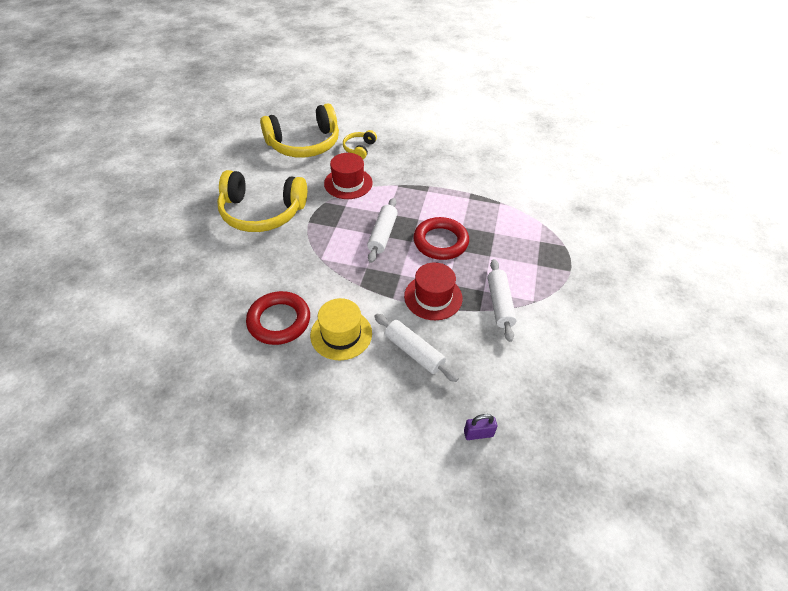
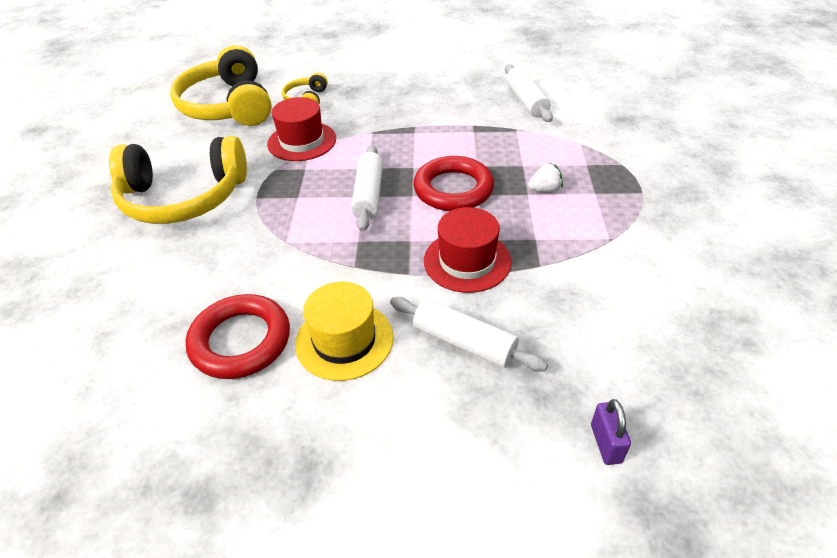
camera: 10 degrees left, 5 degrees down
yellow headphones [260,103,339,158] -> yellow headphones turned 105 degrees clockwise [170,45,272,126]
purple padlock [464,414,497,440] -> purple padlock turned 75 degrees counterclockwise [591,399,631,465]
white rolling pin [488,259,517,342] -> white rolling pin moved to [505,64,553,122]
none -> white strawberry [528,163,563,192]

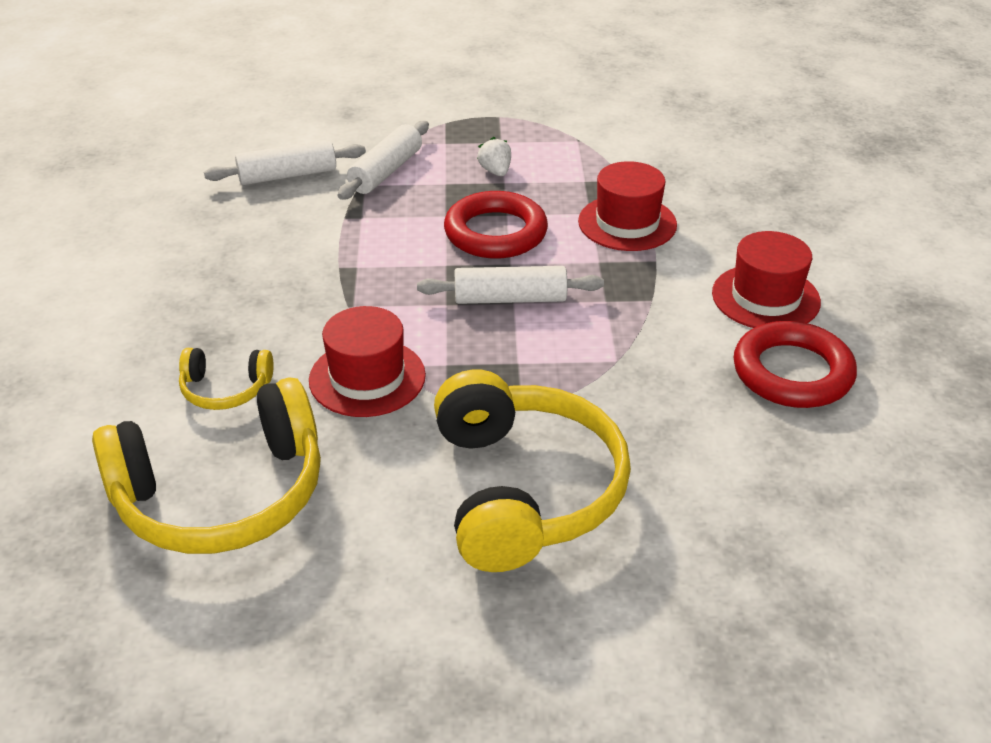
camera: 95 degrees left, 5 degrees down
yellow hat [295,282,394,381] -> red hat [712,231,821,328]
white rolling pin [390,297,548,371] -> white rolling pin moved to [338,121,429,200]
purple padlock [591,399,631,465] -> none

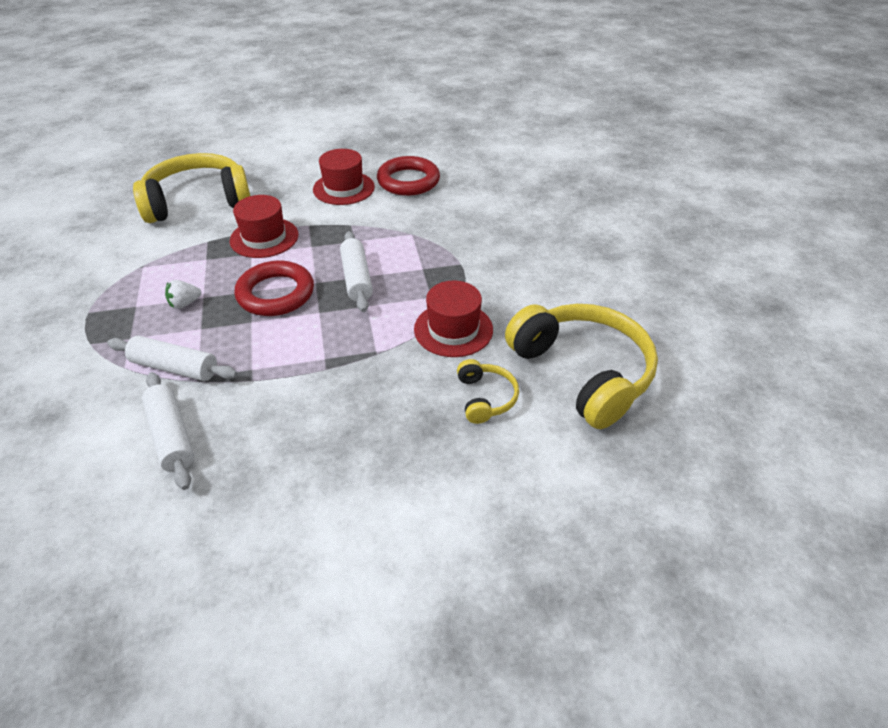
camera: 100 degrees left, 5 degrees up
yellow headphones [434,370,631,572] -> yellow headphones moved to [133,153,250,223]

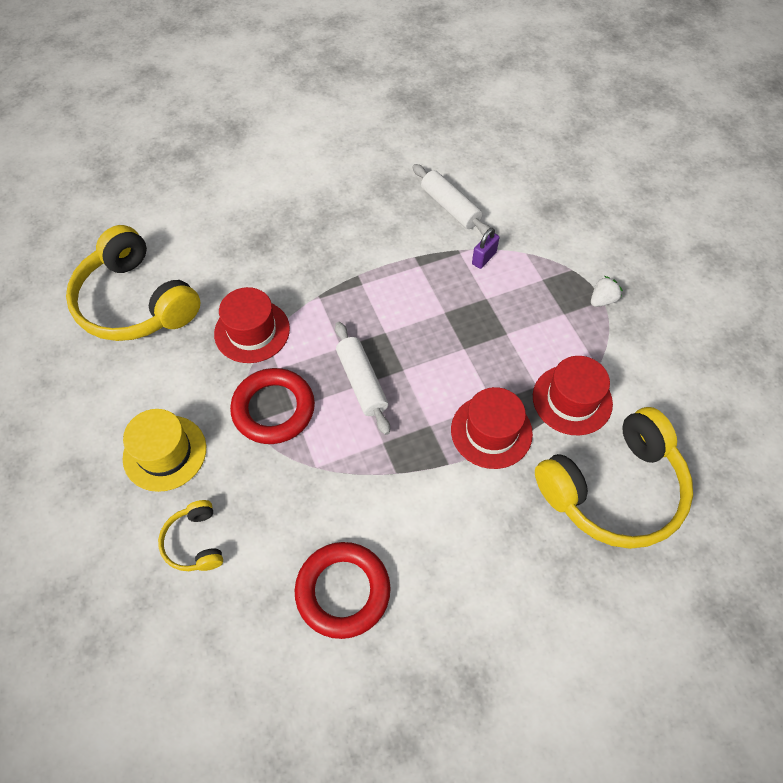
camera: 170 degrees right, 15 degrees up
white rolling pin [107,336,238,381] -> purple padlock [472,228,499,269]
white strawberry [165,280,201,309] -> white strawberry moved to [591,276,623,307]
red ring [234,261,314,316] -> red ring moved to [230,368,315,444]
red hat [313,149,375,205] -> red hat moved to [533,356,613,436]
yellow headphones [457,359,519,424] -> yellow headphones moved to [158,500,223,571]
none -> yellow hat [123,409,206,492]

